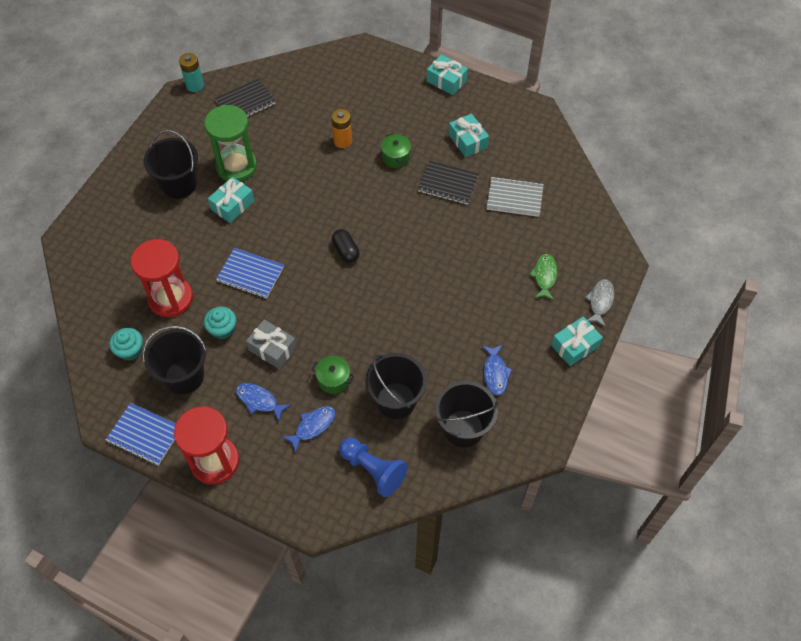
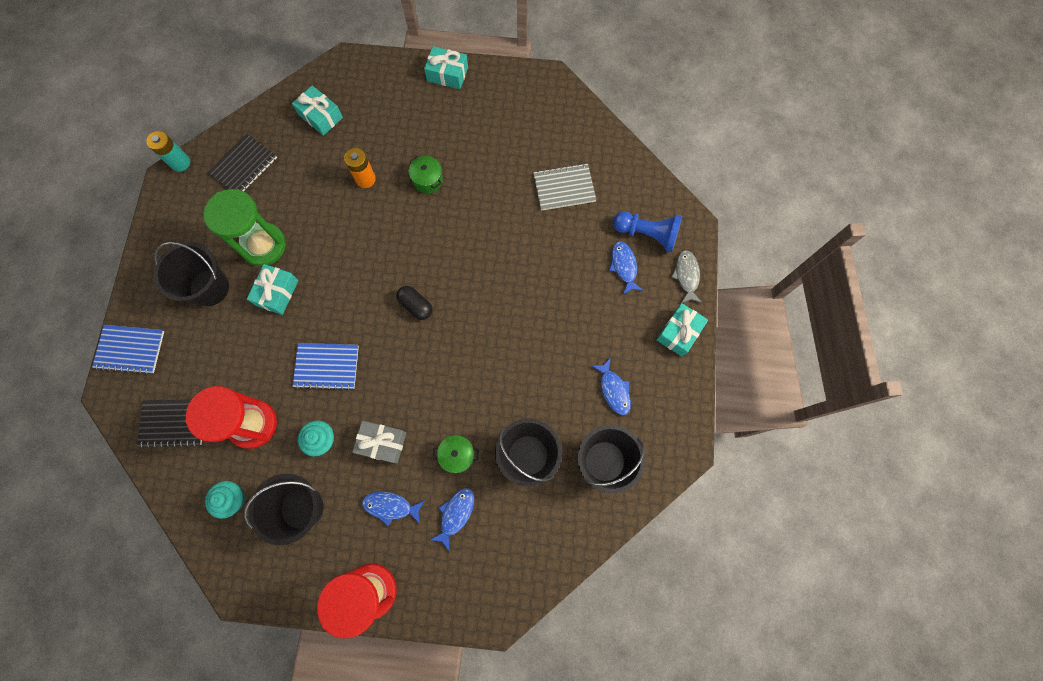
camera: 20 degrees left, 15 degrees up
blue notebook [106,403,176,466] -> blue notebook moved to [92,325,164,375]
blue pawn [339,437,408,497] -> blue pawn moved to [613,211,682,252]
black notebook [418,160,479,205] -> black notebook moved to [137,399,202,448]
turquoise gift [449,113,489,157] -> turquoise gift moved to [292,86,343,136]
green fish [529,254,557,300] -> blue fish [609,241,643,295]

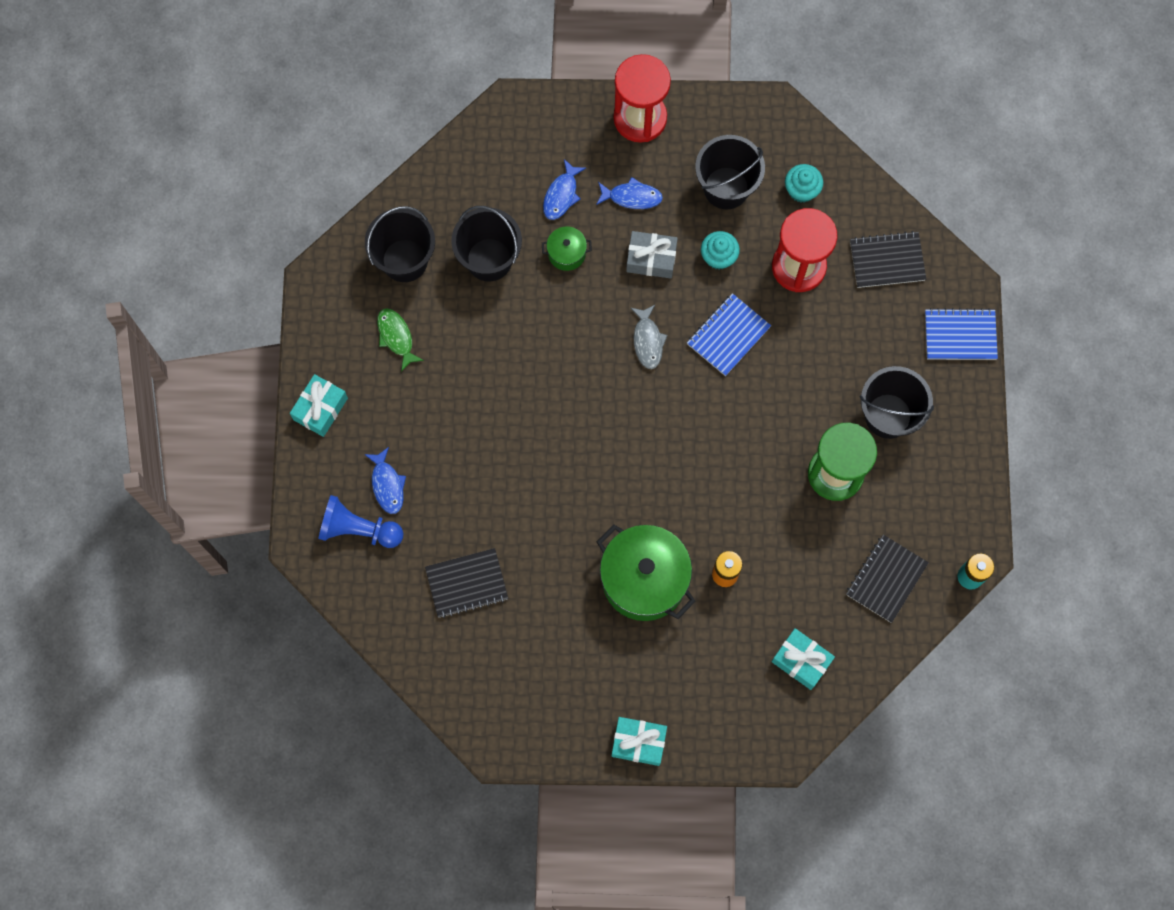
camera: 175 degrees right, 0 degrees up
turquoise gift [247,264,299,315] -> none
blue notebook [292,343,359,390] -> blue notebook turned 45 degrees counterclockwise [687,293,771,376]
black capsule [396,286,432,320] -> none
green pot [409,156,443,194] -> green pot [596,524,696,621], size x2.15
grey notebook [533,163,596,211] -> black notebook [425,548,508,618]
blue fish [592,358,631,415] -> green fish [377,308,424,372]
grey fish [671,250,702,303] -> grey fish moved to [631,305,668,369]

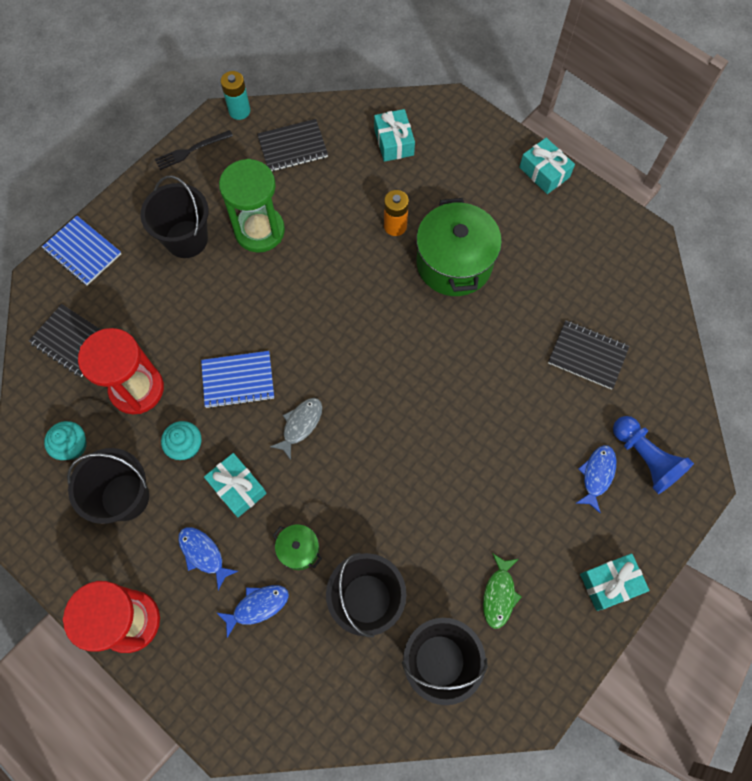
camera: 140 degrees left, 5 degrees down
grey gift [626,231,678,278] -> turquoise gift [204,453,267,517]
none -> black fork [155,130,233,170]

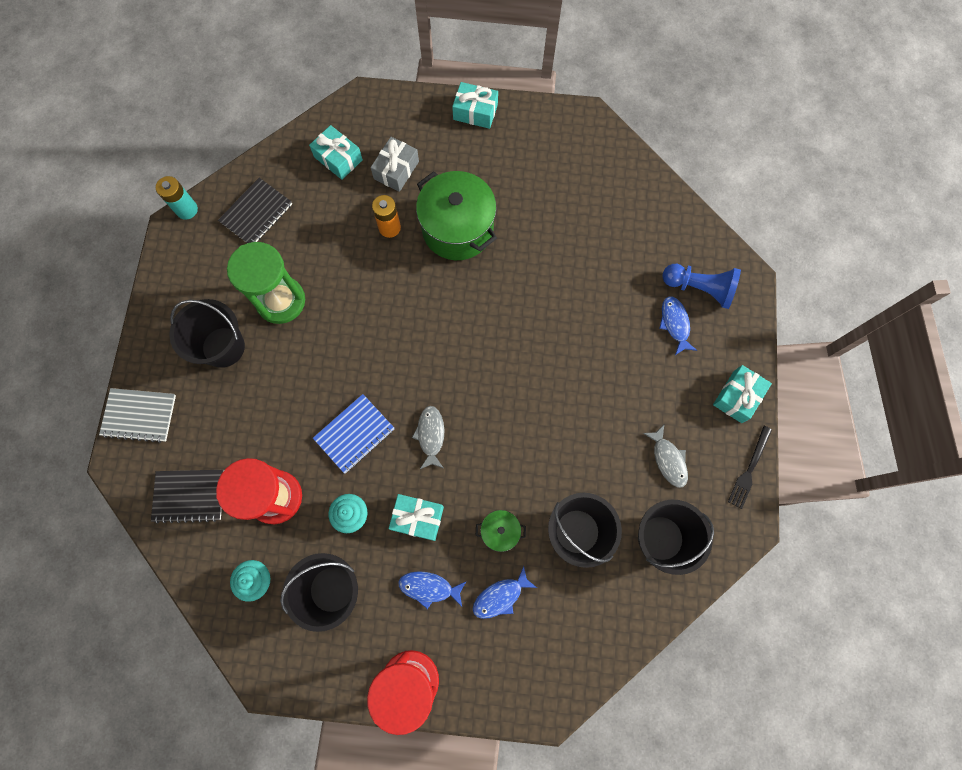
camera: 35 degrees left, 5 degrees up
blue notebook [42,216,121,285] -> grey notebook [99,388,176,443]
black fork [155,130,233,170] -> black fork moved to [728,426,772,509]
blue fish [217,585,289,638] -> blue fish turned 150 degrees counterclockwise [473,566,537,619]
green fish [483,553,522,629] -> grey fish [643,425,688,488]
black notebook [548,320,629,390] -> none
none -> grey gift [370,137,419,192]

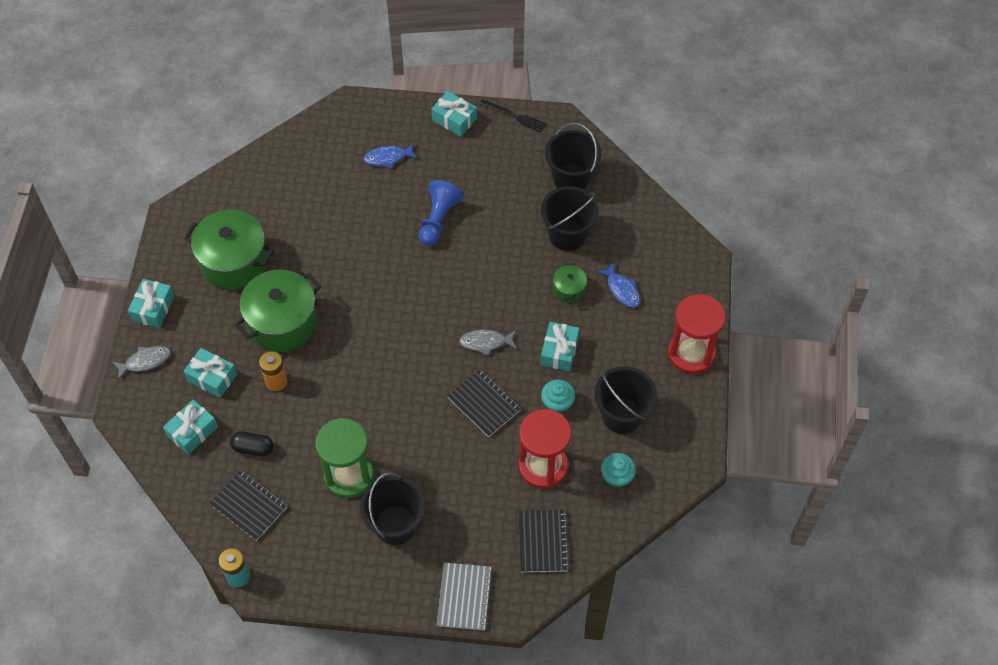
camera: 90 degrees left, 15 degrees down
blue notebook [313,394,395,474] -> black notebook [447,369,521,437]
grey gift [370,137,419,192] -> turquoise gift [183,348,237,398]
blue fish [398,571,466,609] -> none
grey fish [643,425,688,488] -> grey fish moved to [112,346,171,380]
blue pawn [662,264,741,309] -> blue pawn moved to [419,180,464,246]
none -> green pot [184,210,274,290]
none -> black capsule [230,431,274,456]

